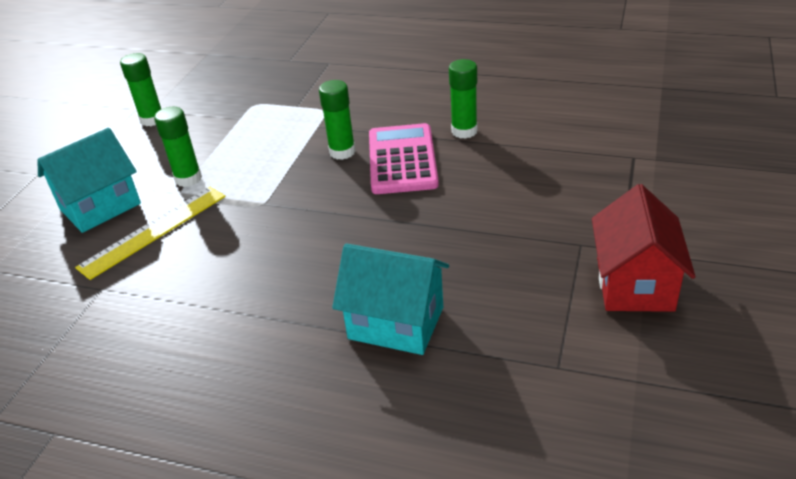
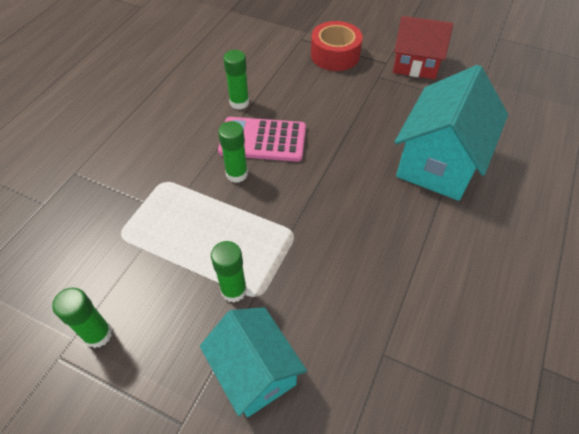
camera: 85 degrees left, 15 degrees up
yellow ruler [75,187,226,280] -> none
turquoise house [332,243,449,355] -> turquoise house [395,65,508,201], size x1.52
none -> red tape [311,21,363,71]

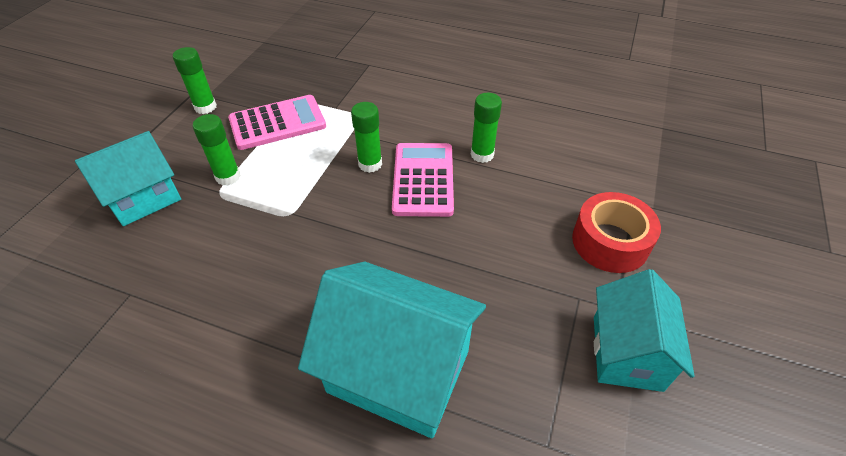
camera: 85 degrees right, 5 degrees down
red house [393,16,453,79] -> turquoise house [594,269,695,392]
none -> pink calculator [228,95,326,150]

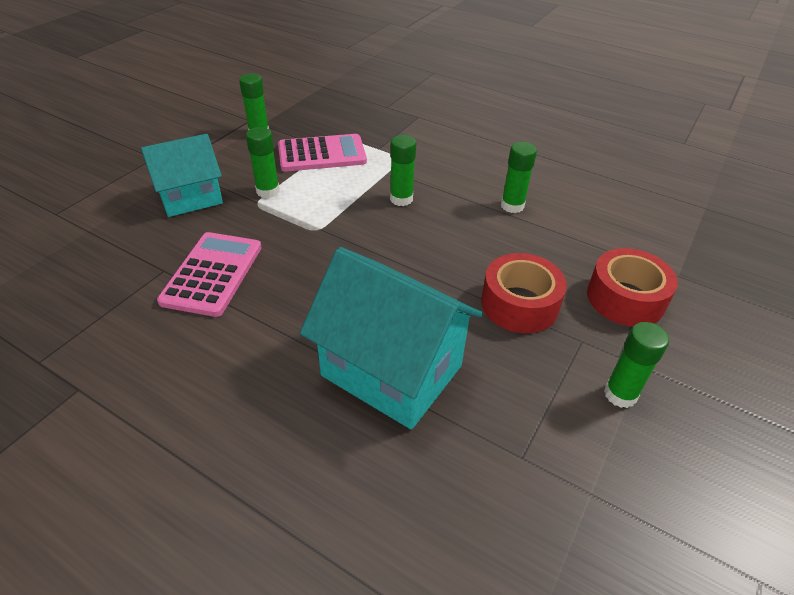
camera: 10 degrees right, 5 degrees down
pink calculator [392,143,454,217] -> pink calculator moved to [157,232,262,317]
turquoise house [594,269,695,392] -> green glue stick [604,322,669,408]
none -> red tape [481,253,567,333]

